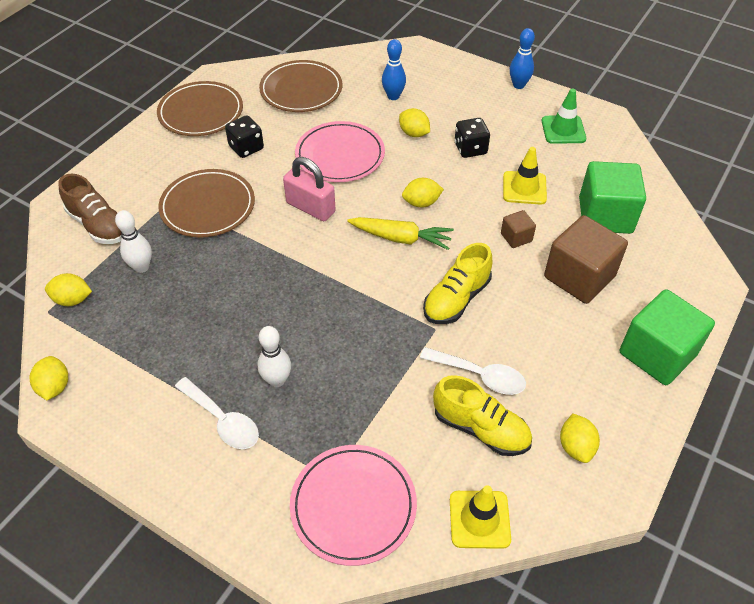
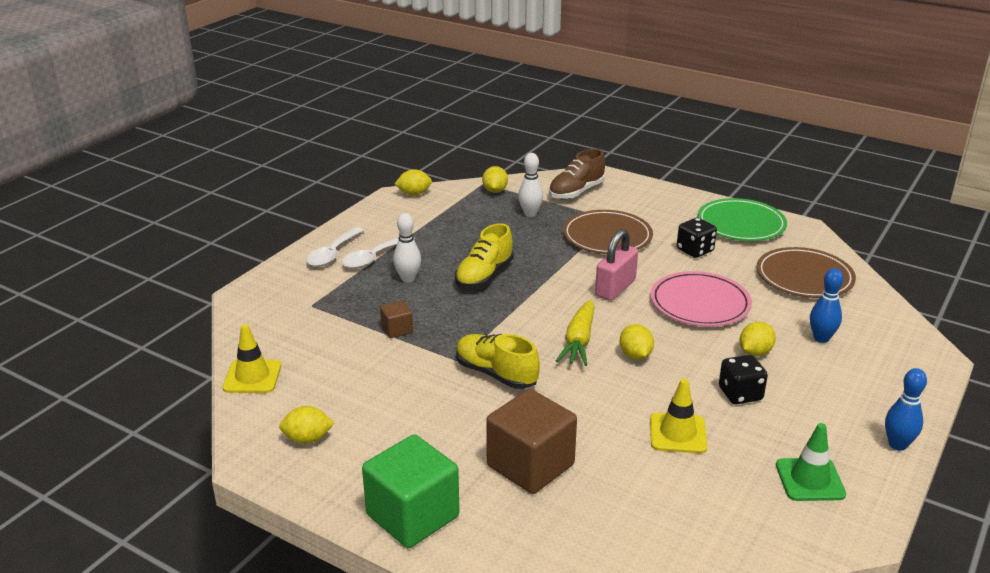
camera: 90 degrees right, 20 degrees down
brown plate [157,81,243,136] -> green plate [697,198,787,241]
pink plate [290,445,417,566] -> none
white spoon [420,347,526,395] -> white spoon moved to [306,227,364,267]
yellow shoe [433,375,532,456] -> yellow shoe moved to [455,223,514,289]
brown cube [501,210,536,248] -> brown cube moved to [380,300,413,338]
green cube [579,161,646,234] -> none

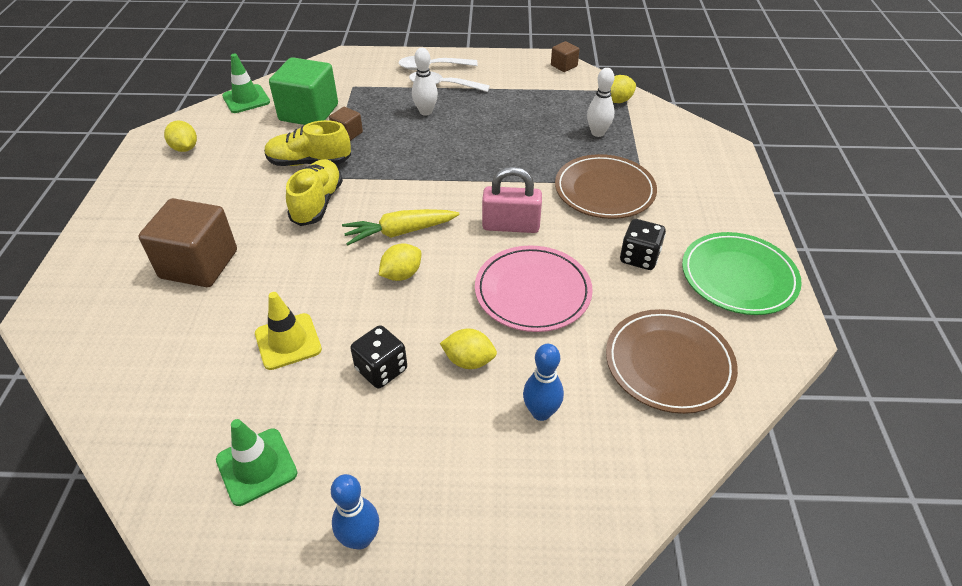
camera: 60 degrees right, 15 degrees up
yellow traffic cone [222,324,281,393] -> green traffic cone [222,54,270,113]
green cube [362,435,459,548] -> green cube moved to [269,57,338,125]
yellow lemon [395,169,432,195] -> brown cube [551,41,580,72]
yellow shoe [455,223,514,289] -> yellow shoe moved to [264,120,351,166]
brown shoe [549,149,605,200] -> none

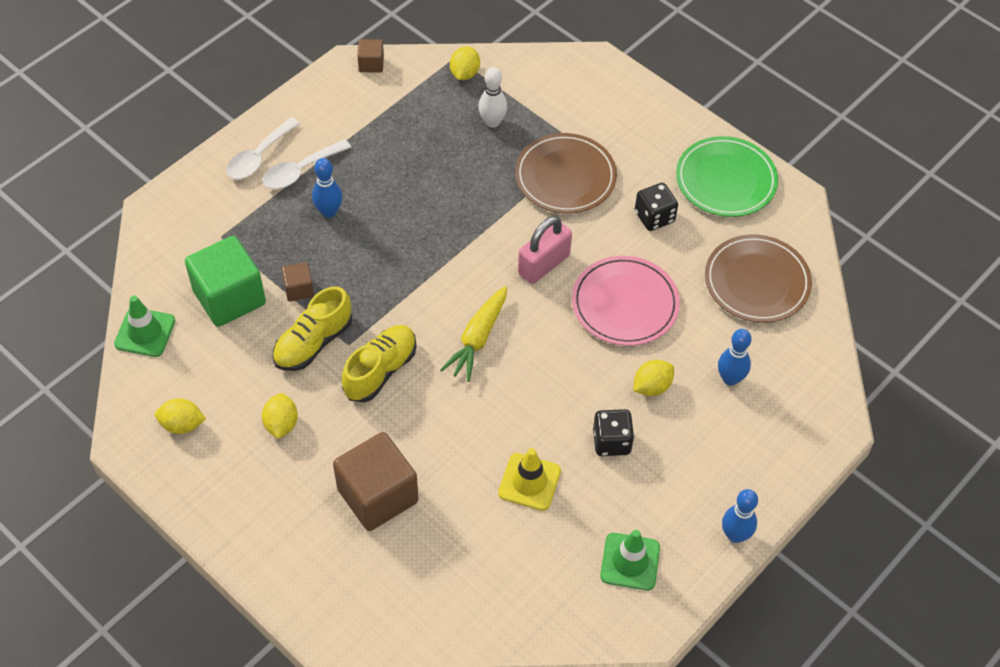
camera: 50 degrees left, 10 degrees up
yellow shoe [286,159,343,226] -> yellow shoe turned 75 degrees clockwise [342,325,417,402]
yellow lemon [379,243,421,281] -> yellow lemon moved to [262,393,298,439]
white bowling pin [412,48,438,116] -> blue bowling pin [312,158,343,218]

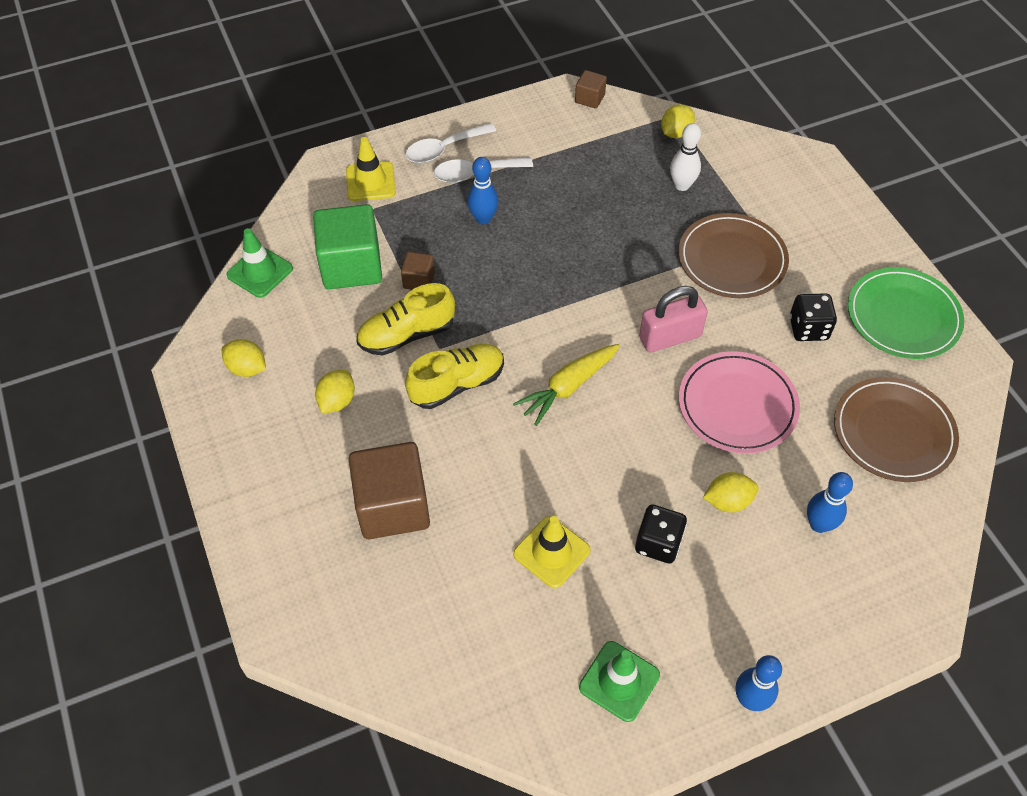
camera: 25 degrees right, 0 degrees up
none -> yellow traffic cone [346,137,396,201]

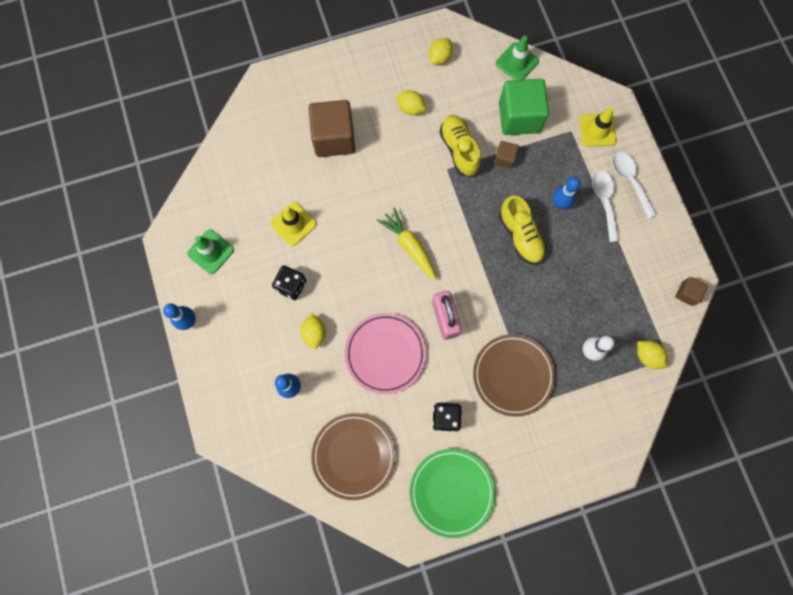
camera: 95 degrees right, 20 degrees up
yellow shoe [405,344,504,409] -> yellow shoe moved to [499,196,546,265]

